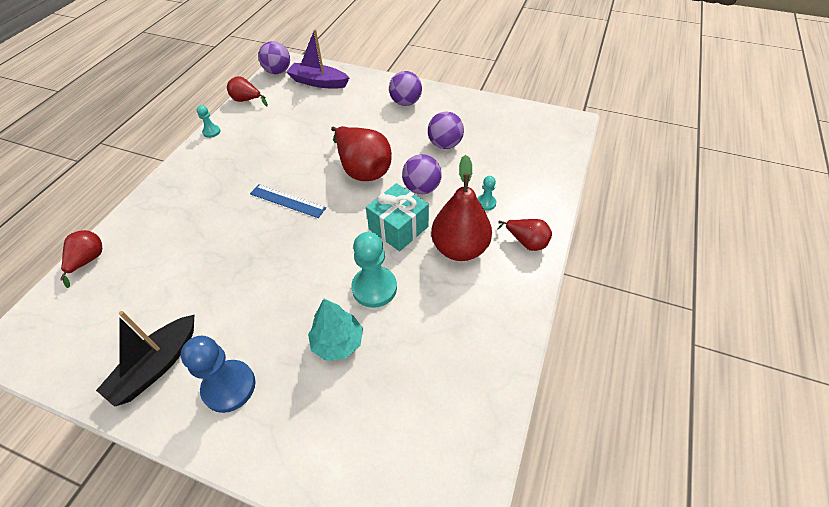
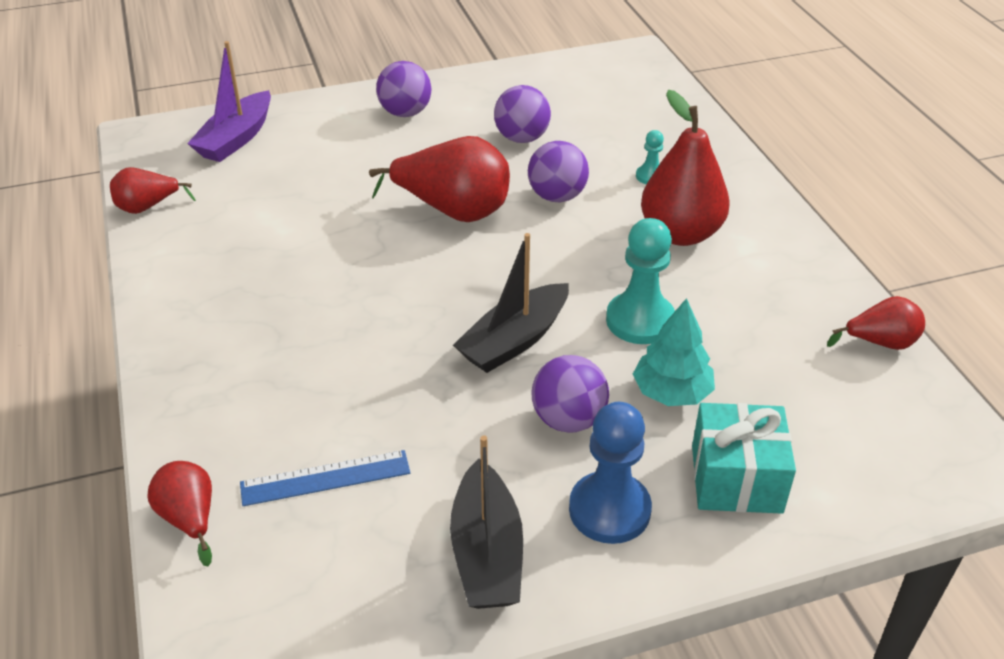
camera: 40 degrees left, 10 degrees down
turquoise pawn [197,105,221,138] -> none
blue ruler [250,184,326,218] -> blue ruler moved to [240,450,410,506]
purple ball [258,41,290,74] -> purple ball moved to [531,355,609,433]
purple boat [286,29,349,88] -> purple boat turned 45 degrees counterclockwise [187,41,271,162]
turquoise gift [366,183,429,251] -> turquoise gift moved to [692,403,796,514]
red pear [497,219,552,251] -> red pear moved to [827,296,925,350]
none -> black boat [453,233,569,373]

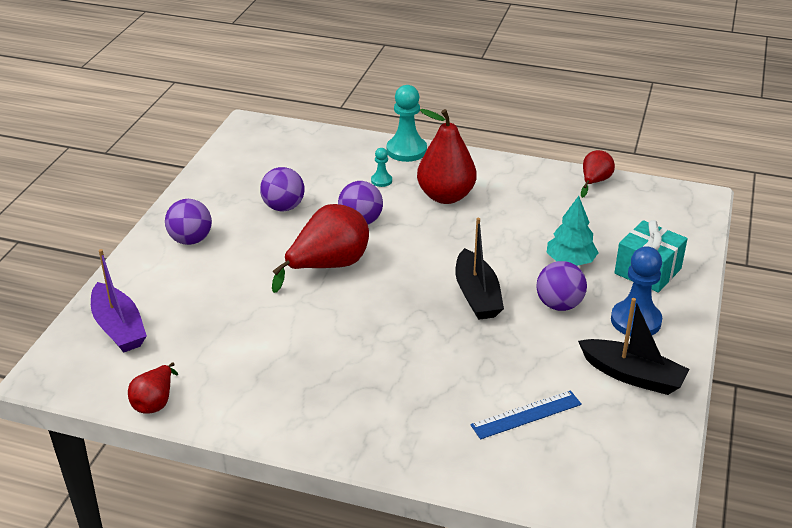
camera: 55 degrees left, 5 degrees down
red pear [147,461,212,567] -> none
blue ruler [240,450,410,506] -> blue ruler turned 45 degrees clockwise [470,390,582,439]
turquoise pawn [606,218,675,344] -> turquoise pawn moved to [387,85,427,162]

